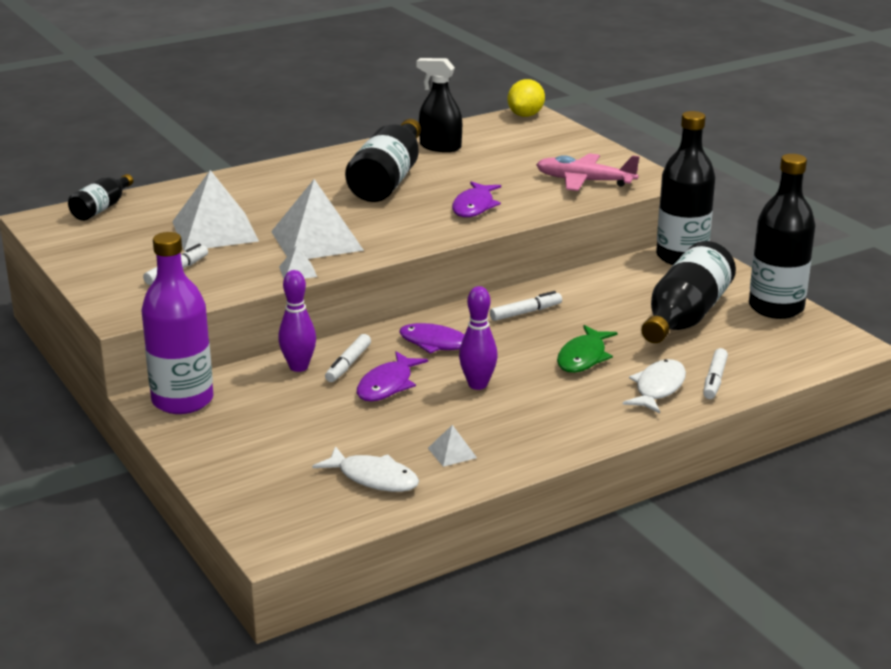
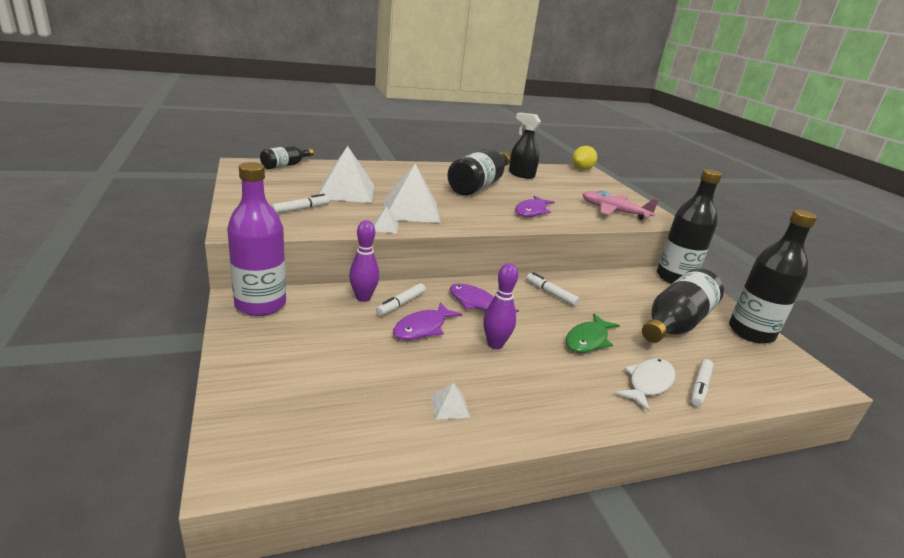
camera: 10 degrees right, 0 degrees up
white fish [312,446,419,492] -> none
white marker [490,291,562,321] -> white marker turned 120 degrees counterclockwise [526,272,579,306]

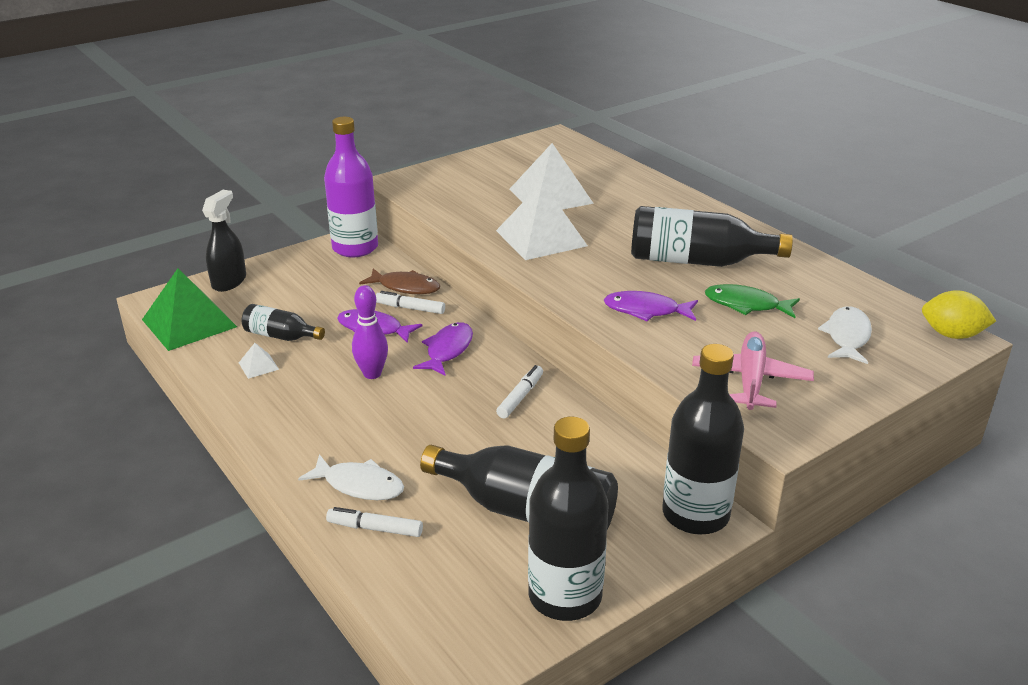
camera: 75 degrees right, 5 degrees up
black bottle [260,146,314,169] -> black bottle moved to [242,304,325,341]
white marker [271,194,330,214] -> none
purple bowling pin [349,220,379,302] -> brown fish [359,268,441,294]
white pyramid [373,207,398,233] -> none
black spray bottle [509,113,541,179] -> black spray bottle moved to [202,190,246,292]
green fish [566,314,620,353] -> green fish moved to [705,284,800,318]
none -> green pyramid [142,268,237,351]
none -> white fish [818,306,872,364]

